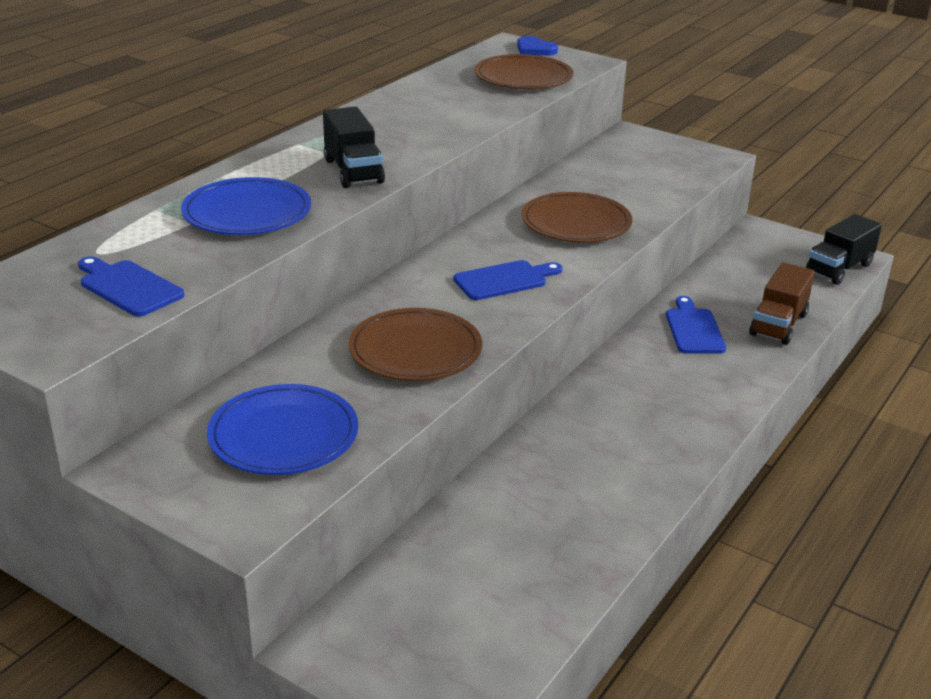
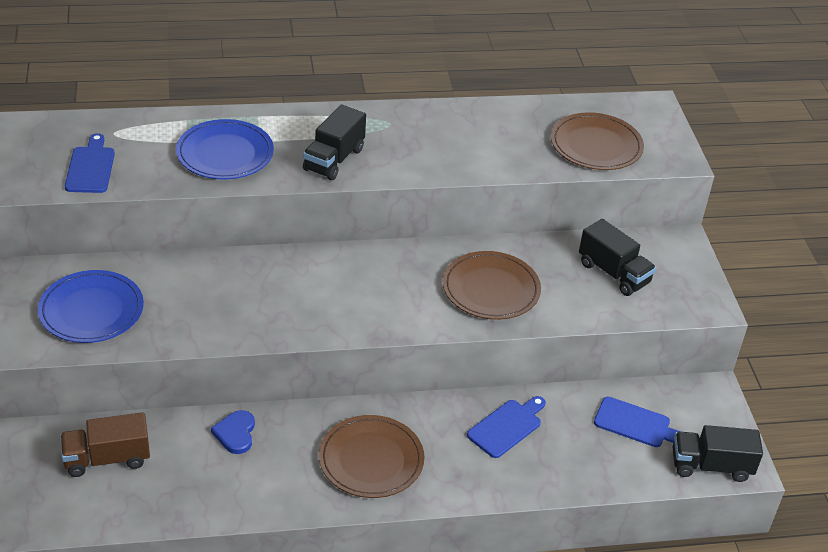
camera: 45 degrees right, 10 degrees up
brown plate [348,308,482,381] -> brown plate moved to [319,415,424,498]
blue cutting board [453,260,562,300] -> blue cutting board moved to [594,397,681,447]
blue heart [517,36,558,56] -> blue heart moved to [211,410,255,454]
brown truck [749,262,815,345] -> brown truck moved to [60,412,150,477]
none -> black truck [579,219,656,296]

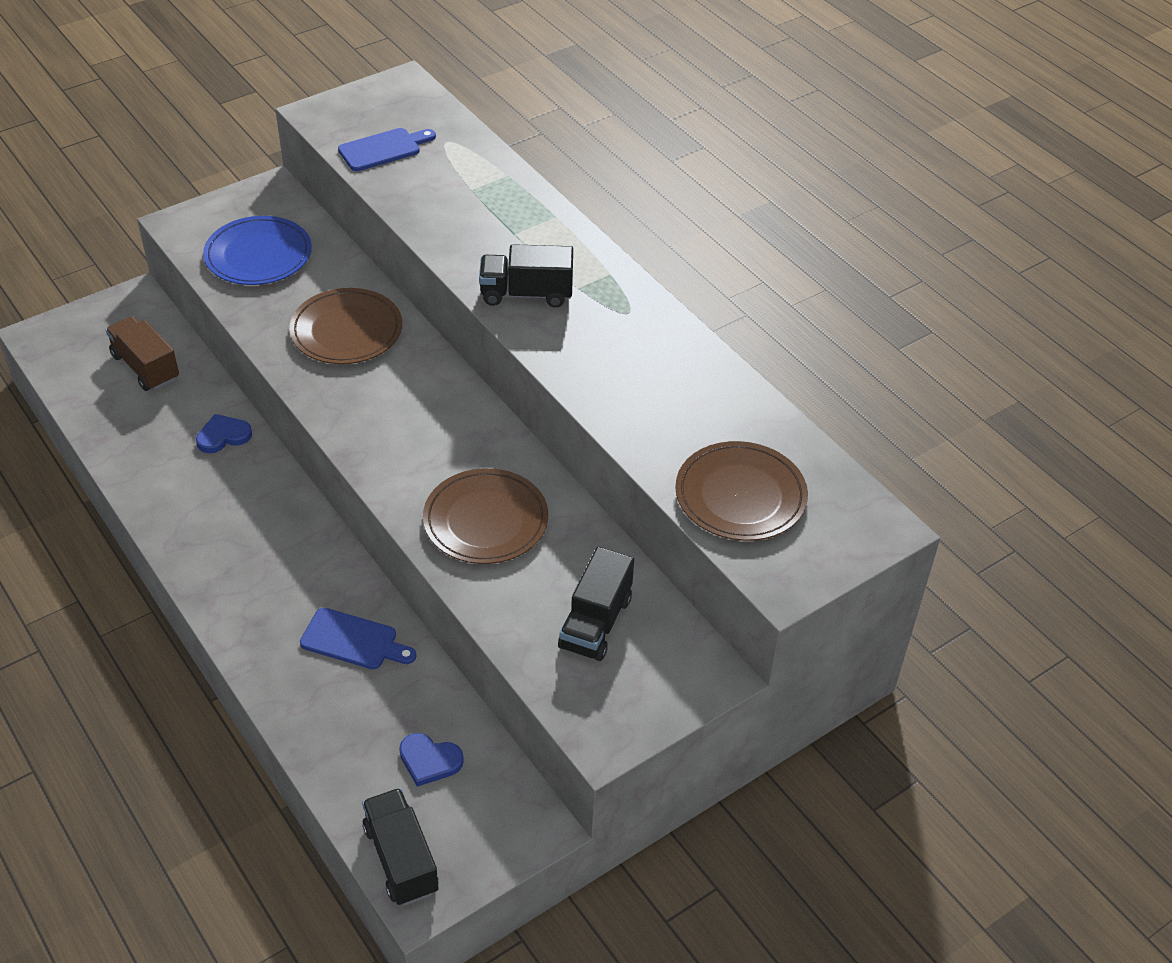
camera: 65 degrees right, 5 degrees up
blue plate [176,119,274,179] -> none
brown plate [319,415,424,498] -> brown plate moved to [289,288,402,364]
blue cutting board [594,397,681,447] -> blue heart [399,733,464,787]

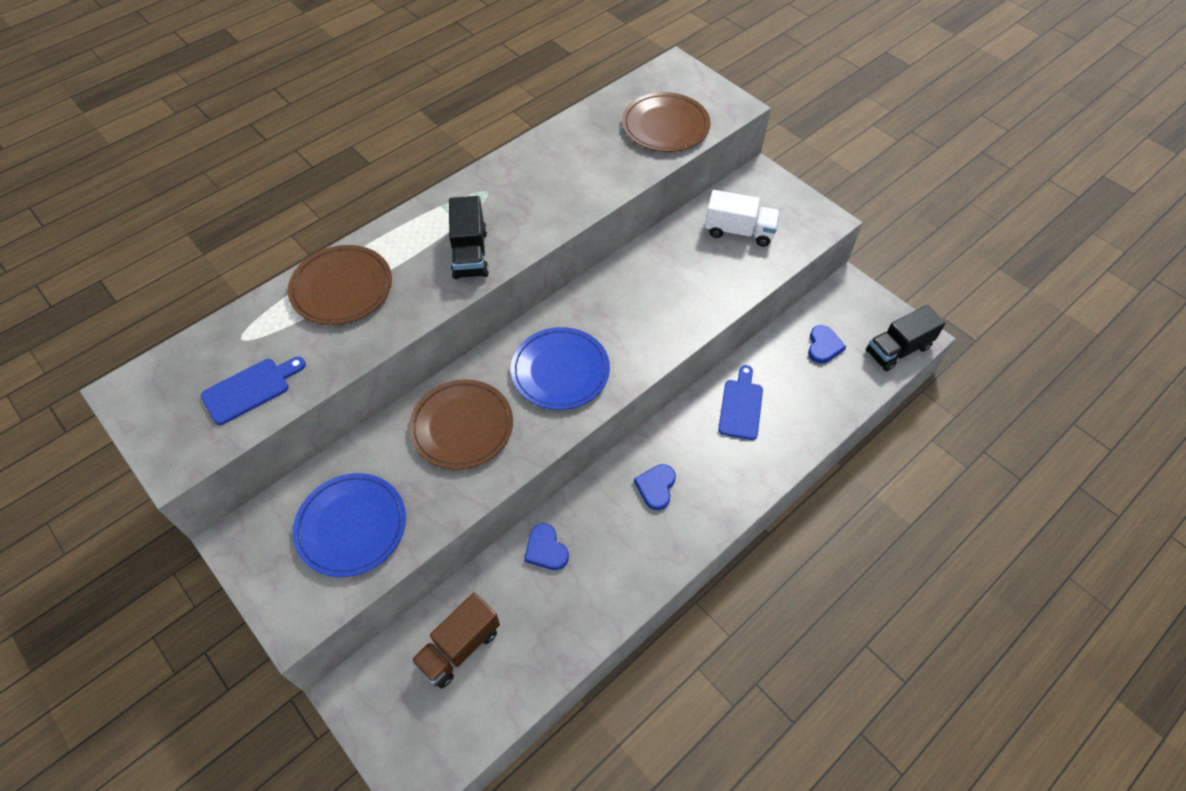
camera: 95 degrees left, 10 degrees up
blue cutting board [338,128,436,171] -> blue cutting board turned 90 degrees clockwise [201,357,306,425]
brown plate [423,468,548,564] -> brown plate moved to [288,245,392,325]
black truck [558,547,634,661] -> white truck [705,190,780,247]
none -> blue plate [511,327,610,410]
none -> blue heart [634,464,676,510]

